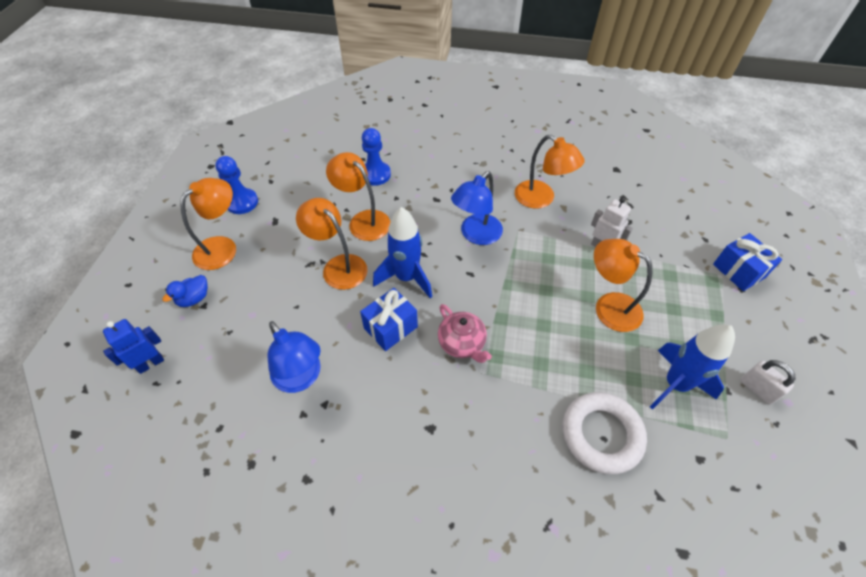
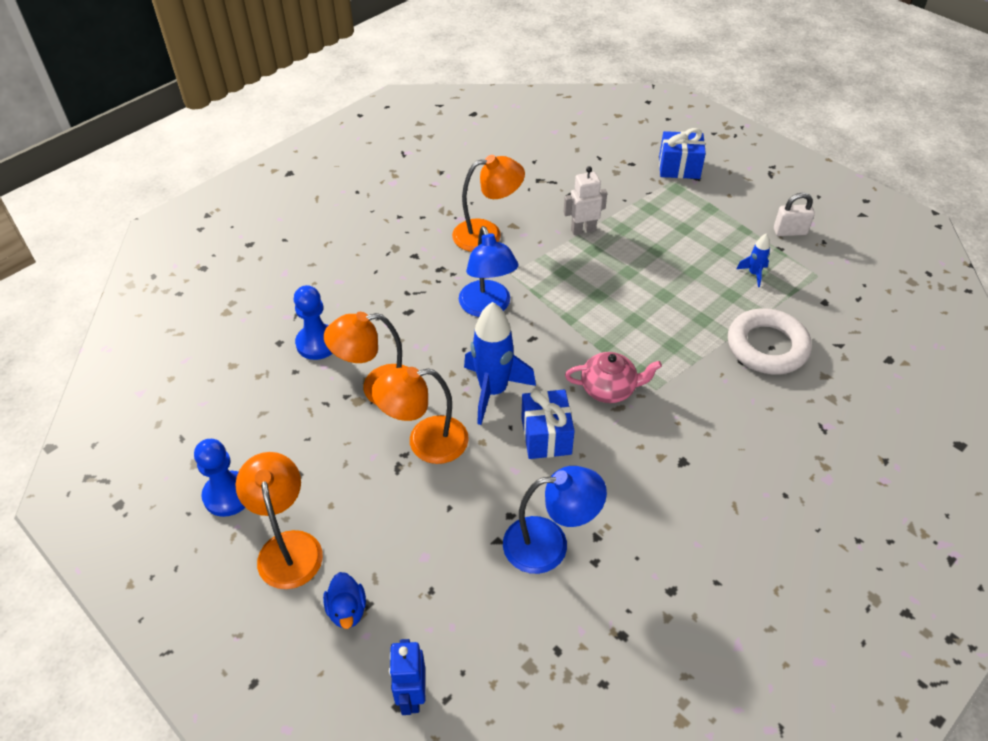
camera: 55 degrees left, 5 degrees down
orange lamp [594,239,652,332] -> none
blue rocket [650,324,735,410] -> blue rocket [736,234,770,287], size x0.47

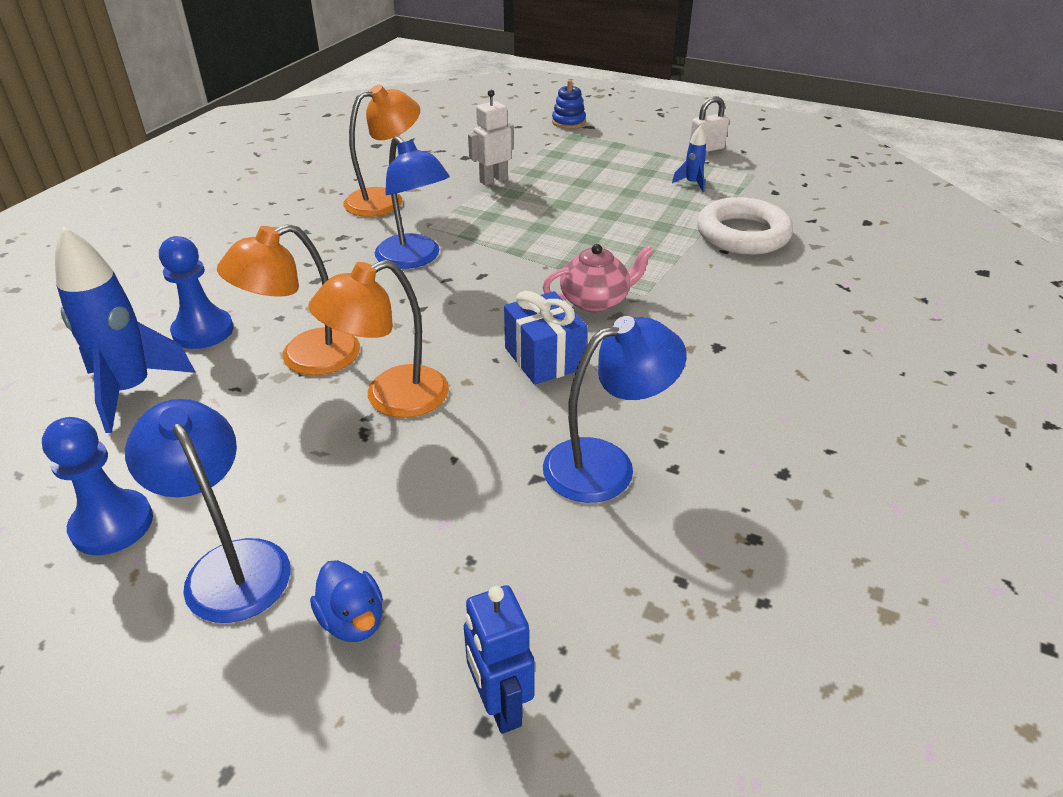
camera: 20 degrees left, 10 degrees down
orange lamp [236,452,323,589] -> blue lamp [125,399,290,623]
blue rocket [464,302,536,425] -> blue rocket moved to [55,226,196,433]
blue gift [659,128,706,179] -> blue stacking toy [552,80,586,129]

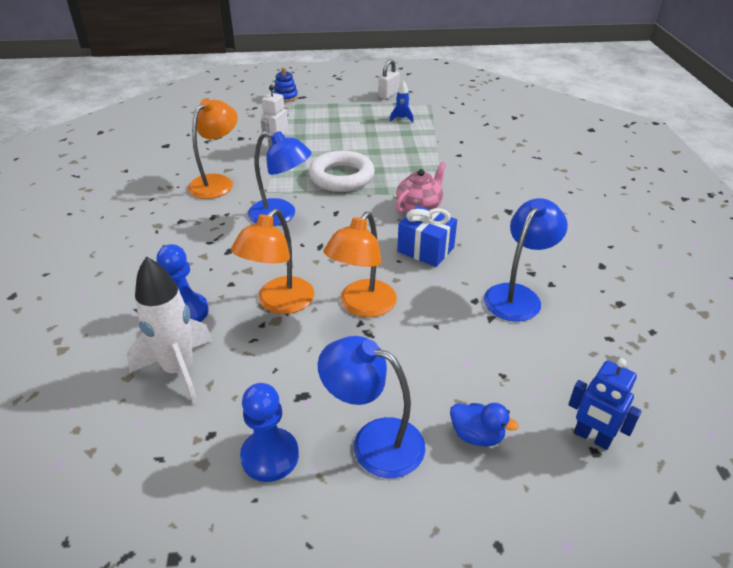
camera: 30 degrees left, 0 degrees up
blue rocket [55,226,196,433] -> white rocket [127,257,213,404]
white ring [697,197,793,255] -> white ring moved to [309,151,375,192]

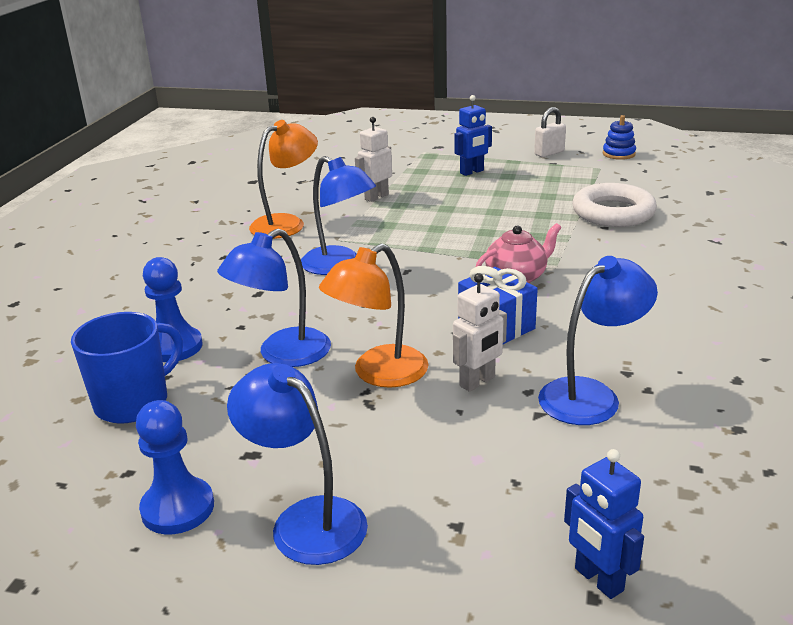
camera: 20 degrees right, 10 degrees down
white rocket [127,257,213,404] -> blue mug [71,312,183,424]
orange lamp [231,209,315,314] -> blue lamp [217,229,331,367]
blue stacking toy [273,67,298,102] -> blue stacking toy moved to [603,115,636,160]
white ring [309,151,375,192] -> white ring moved to [572,183,657,227]
blue rocket [390,80,414,123] -> none
blue duck [450,403,519,446] -> none
none -> white robot [453,273,507,392]
none -> blue robot [455,95,492,176]

